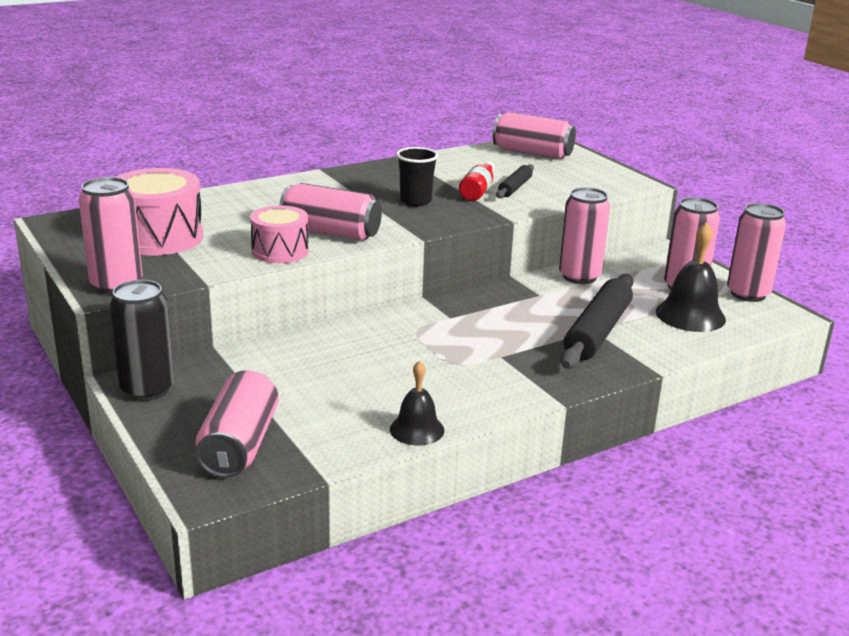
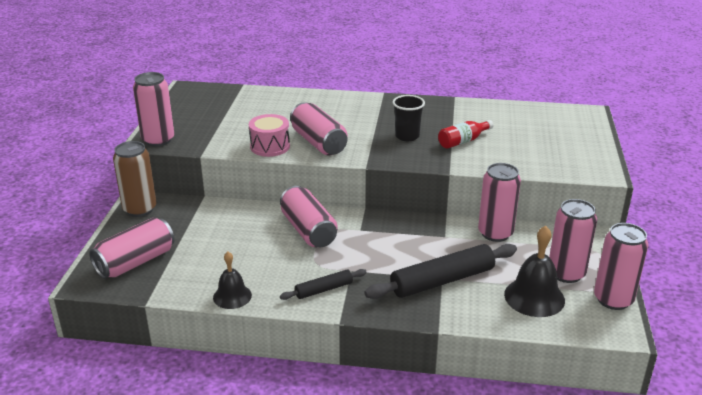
camera: 40 degrees right, 5 degrees up
black can [109,280,175,401] -> brown can [113,141,157,217]
pink drum [116,168,203,256] -> none
pink can [493,112,576,159] -> pink can moved to [280,186,338,247]
black rolling pin [496,164,534,198] -> black rolling pin moved to [280,269,367,300]

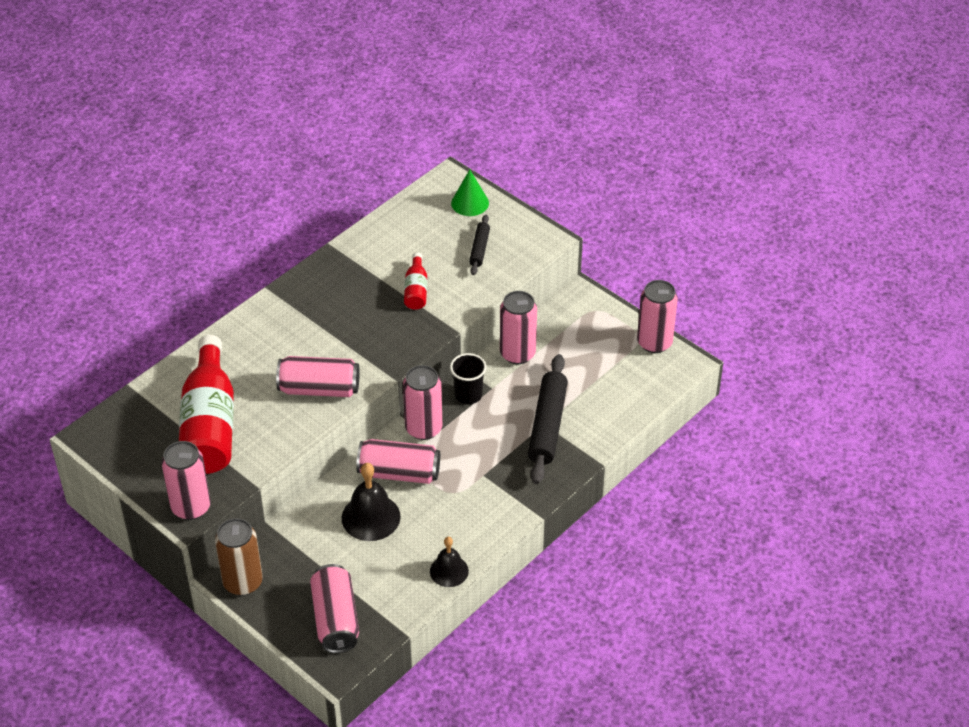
camera: 55 degrees left, 15 degrees up
pink drum [249,114,290,157] -> none
black rolling pin [280,269,367,300] -> black rolling pin moved to [469,215,490,275]
black cup [392,95,425,141] -> black cup moved to [450,353,487,405]
black bell [504,226,565,317] -> black bell moved to [342,463,401,541]
pink can [549,199,597,283] -> pink can moved to [403,365,442,440]
none -> red bottle [179,335,234,474]
none -> green cone [451,170,489,216]

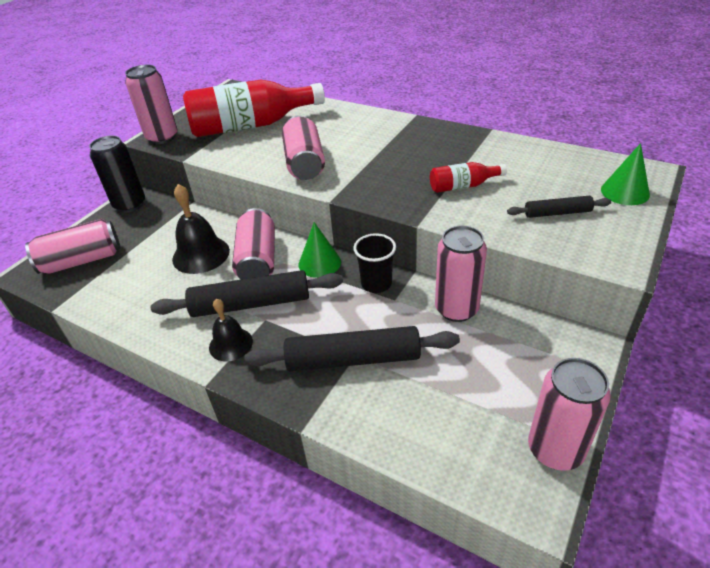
camera: 80 degrees right, 5 degrees down
brown can [215,518,263,596] -> black can [89,136,145,213]
pink can [403,365,442,440] -> green cone [299,222,341,278]
black bell [430,537,469,587] -> black bell moved to [209,299,253,362]
none -> black rolling pin [151,270,343,317]

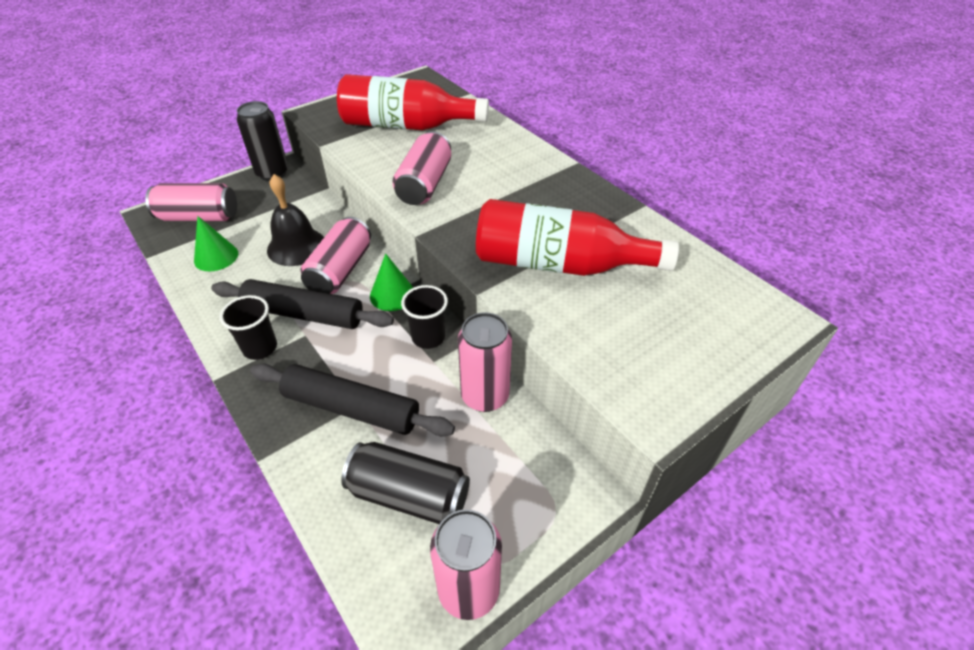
camera: 20 degrees right, 5 degrees up
pink can [125,65,177,144] -> none
black bell [209,299,253,362] -> black cup [220,295,277,360]
red bottle [430,162,507,193] -> red bottle [476,199,679,276], size x2.18
black rolling pin [507,196,611,218] -> none
green cone [601,143,650,205] -> green cone moved to [194,216,238,271]
none -> black can [341,442,470,524]

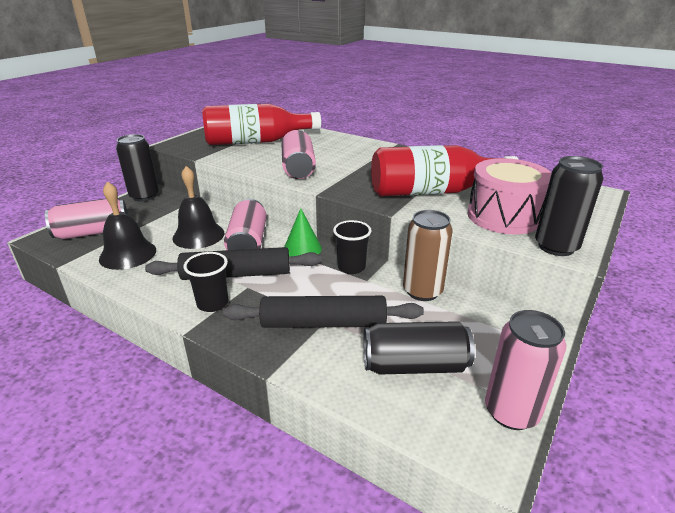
camera: 20 degrees left, 15 degrees down
green cone [194,216,238,271] -> black bell [99,181,156,270]
pink can [458,312,512,412] -> brown can [403,210,453,301]
none -> pink drum [468,158,552,234]
none -> black can [535,156,604,256]

